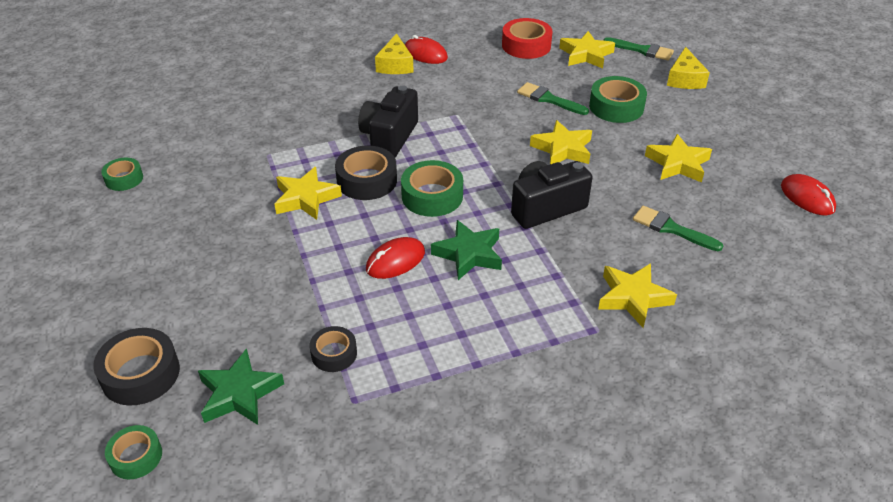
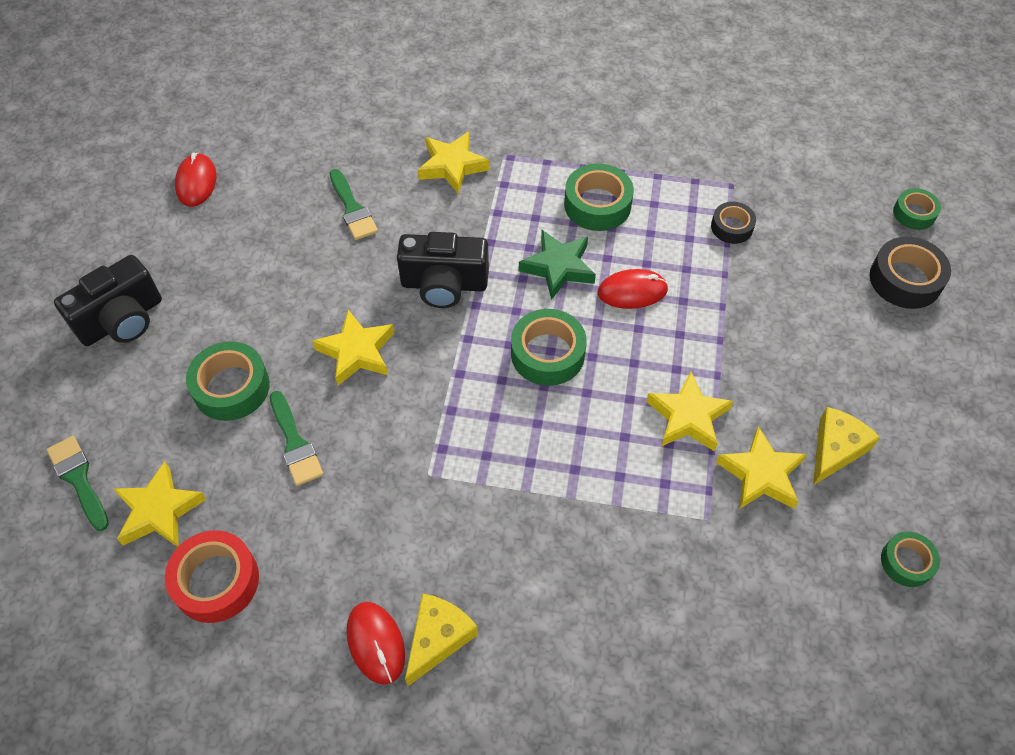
camera: 150 degrees left, 15 degrees up
green star [198,348,284,425] -> none
black tape [335,146,397,200] -> none
black camera [358,85,418,157] -> black camera moved to [54,255,162,346]
yellow star [645,134,712,183] -> yellow star moved to [716,426,807,509]
yellow cheese [667,47,710,89] -> yellow cheese moved to [813,407,880,485]
none -> green tape [564,163,634,231]

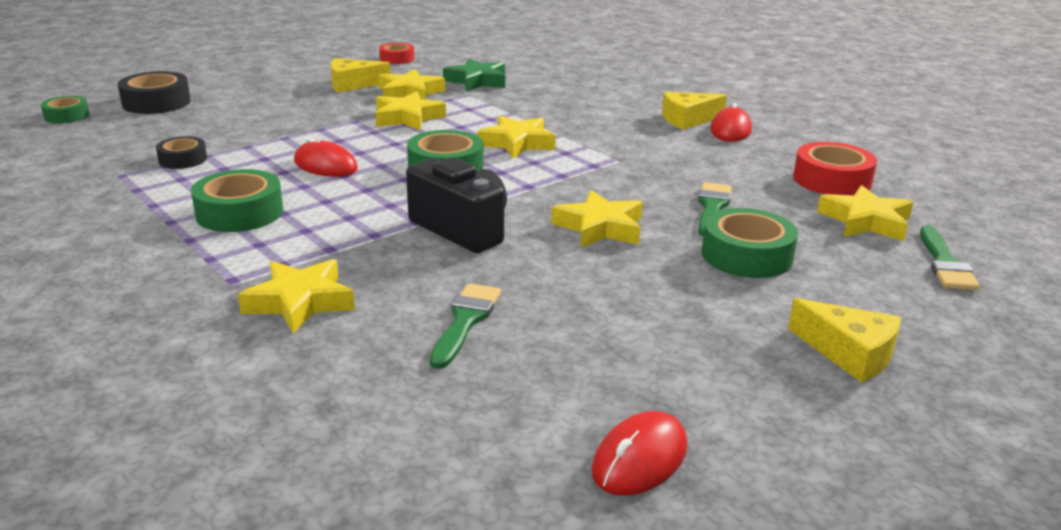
camera: 140 degrees left, 30 degrees down
black camera [54,255,162,346] -> yellow cheese [788,298,901,382]
green star [519,230,596,300] -> green star moved to [443,58,505,92]
green tape [881,531,940,587] -> red tape [379,43,414,64]
none -> yellow star [477,115,556,159]

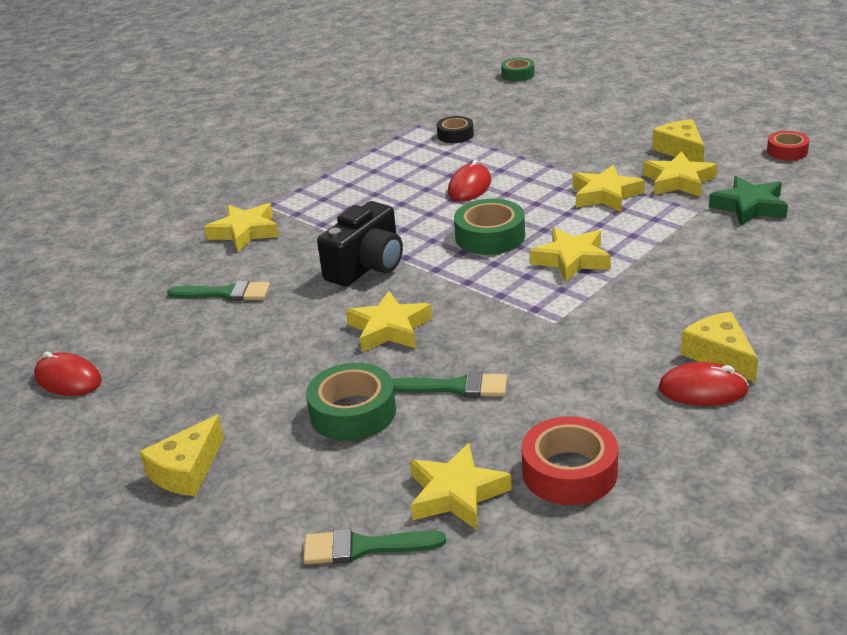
camera: 85 degrees right, 5 degrees up
black tape [118,71,191,114] -> none
green tape [191,169,283,232] -> none

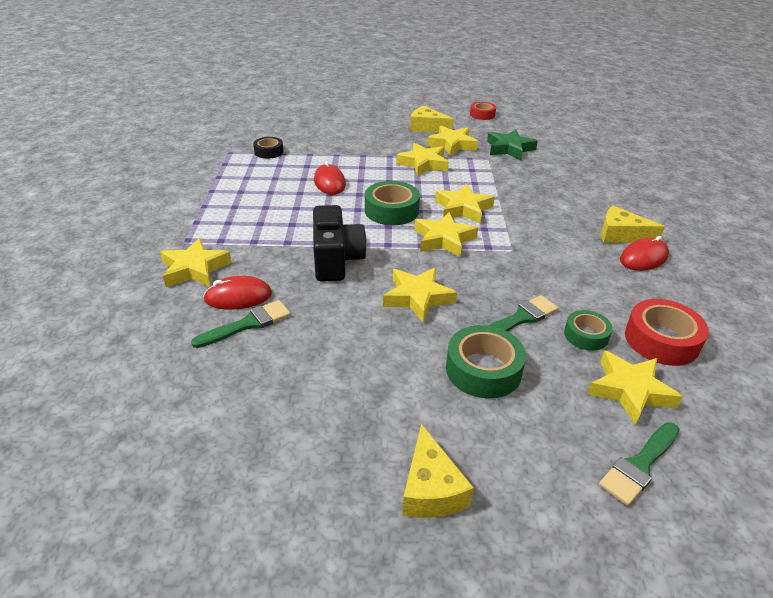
camera: 45 degrees left, 5 degrees up
red mouse [34,352,102,396] -> red mouse moved to [203,276,272,310]
green tape [501,58,535,81] -> green tape moved to [564,310,612,351]
none -> yellow star [415,212,478,257]

